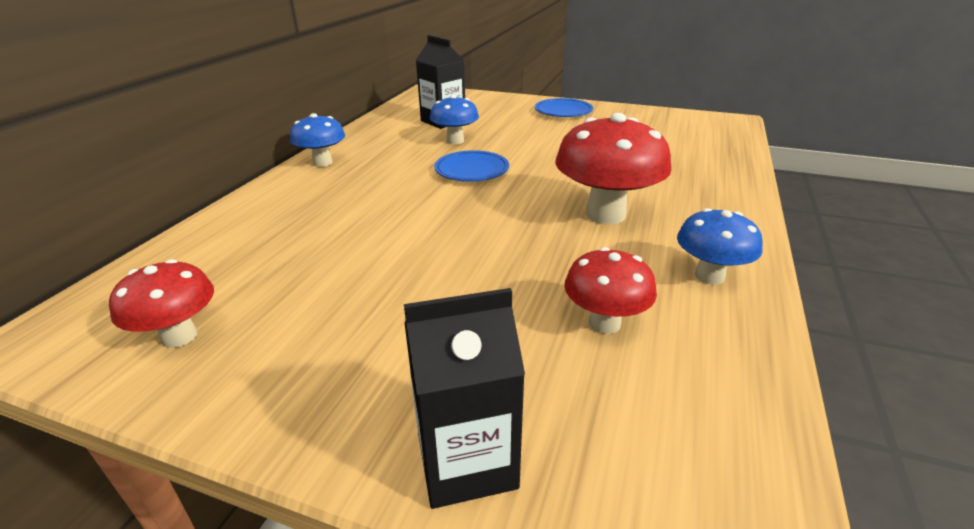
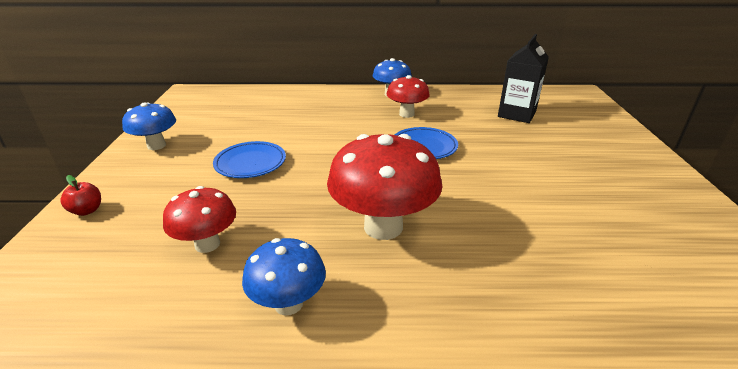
camera: 70 degrees right, 0 degrees up
red mushroom [109,259,214,348] -> red mushroom moved to [387,75,430,118]
black carton [404,288,525,509] -> red apple [60,175,101,216]
blue mushroom [430,95,479,144] -> blue mushroom moved to [122,102,176,150]
blue plate [535,98,593,117] -> blue plate moved to [213,141,286,178]

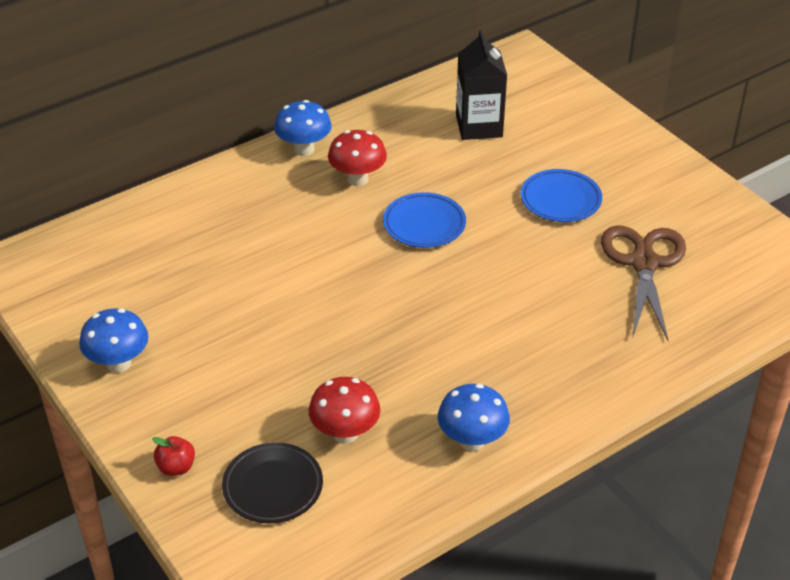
camera: 35 degrees left, 10 degrees up
blue plate [213,141,286,178] -> blue plate moved to [521,169,602,222]
red mushroom [327,134,442,240] -> none
none -> black plate [222,442,323,523]
none -> brown scissors [601,225,686,341]

